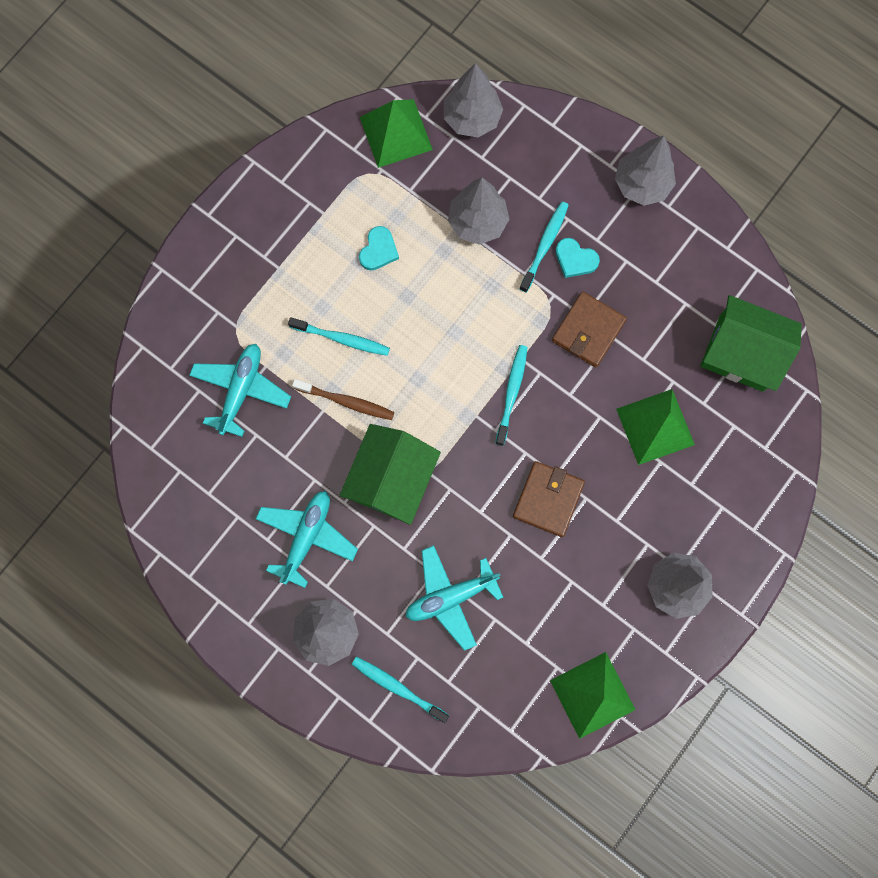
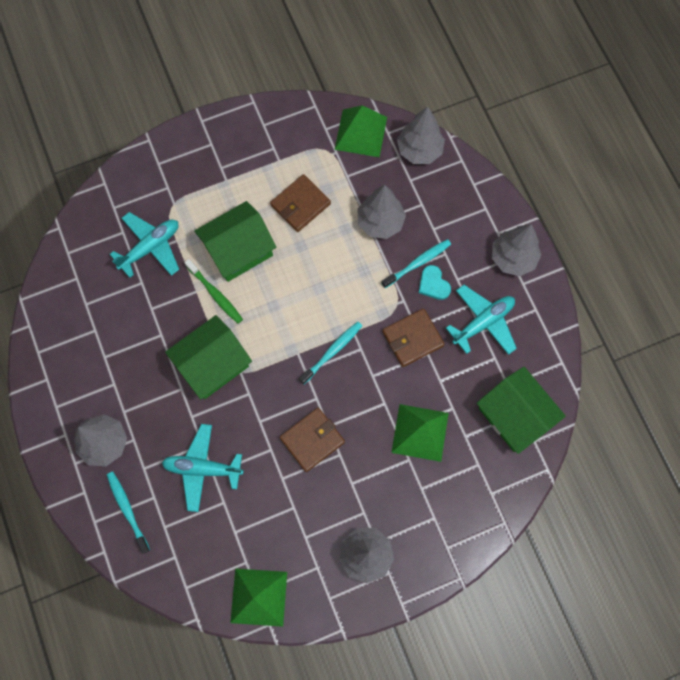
camera: 30 degrees right, 5 degrees down
turquoise plane [256,491,358,588] -> turquoise plane moved to [446,285,517,355]
turquoise toothbrush [288,317,390,356] -> green house [194,201,277,282]
brown toothbrush [292,379,394,420] -> green toothbrush [184,259,243,324]
turquoise heart [359,226,399,271] -> brown wallet [270,174,331,232]

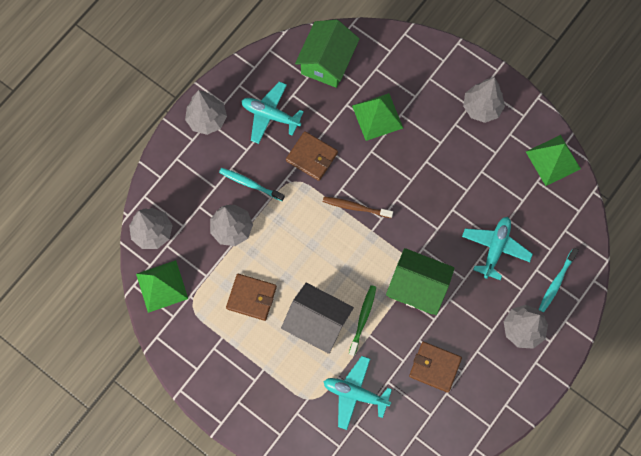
camera: 120 degrees left, 0 degrees up
turquoise plane [162,424,244,512] -> turquoise plane turned 135 degrees counterclockwise [462,217,533,280]
green house [194,201,277,282] -> grey house [281,283,354,354]
brown wallet [280,408,345,472] -> brown wallet moved to [409,342,462,393]
turquoise toothbrush [299,321,362,384] -> brown toothbrush [323,196,393,218]
turquoise heart [419,265,451,300] -> none

